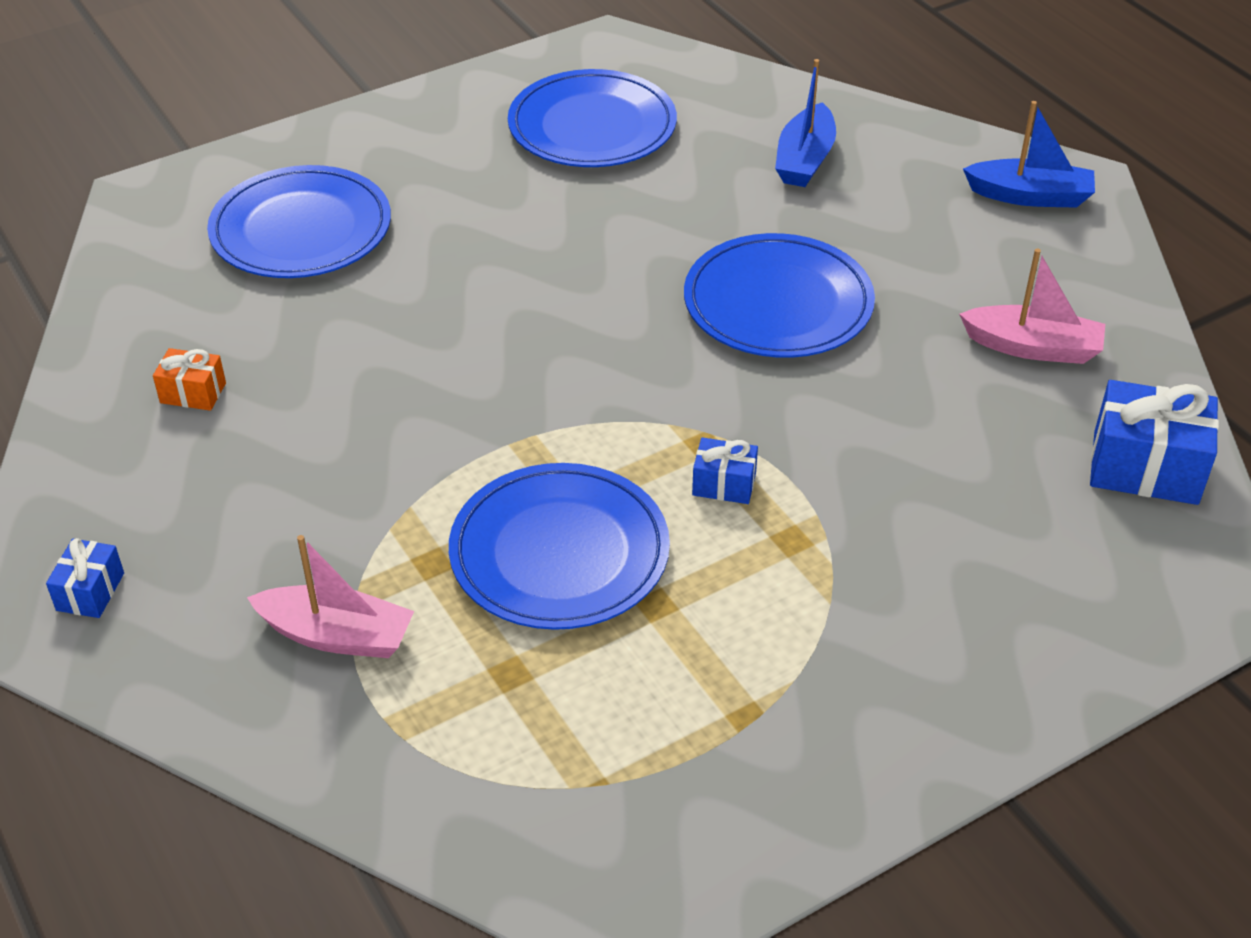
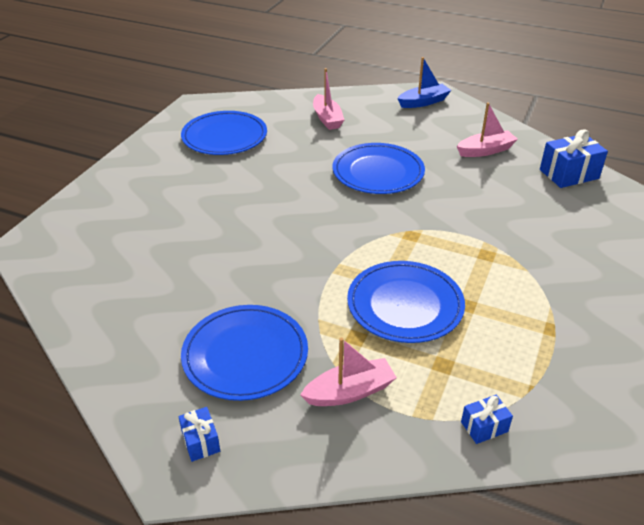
camera: 35 degrees left, 5 degrees down
orange gift [153,348,226,411] -> none
blue plate [207,165,391,278] -> blue plate moved to [181,305,308,401]
blue gift [692,437,758,504] -> blue gift moved to [461,395,513,444]
blue boat [775,59,836,187] -> pink boat [313,68,344,130]

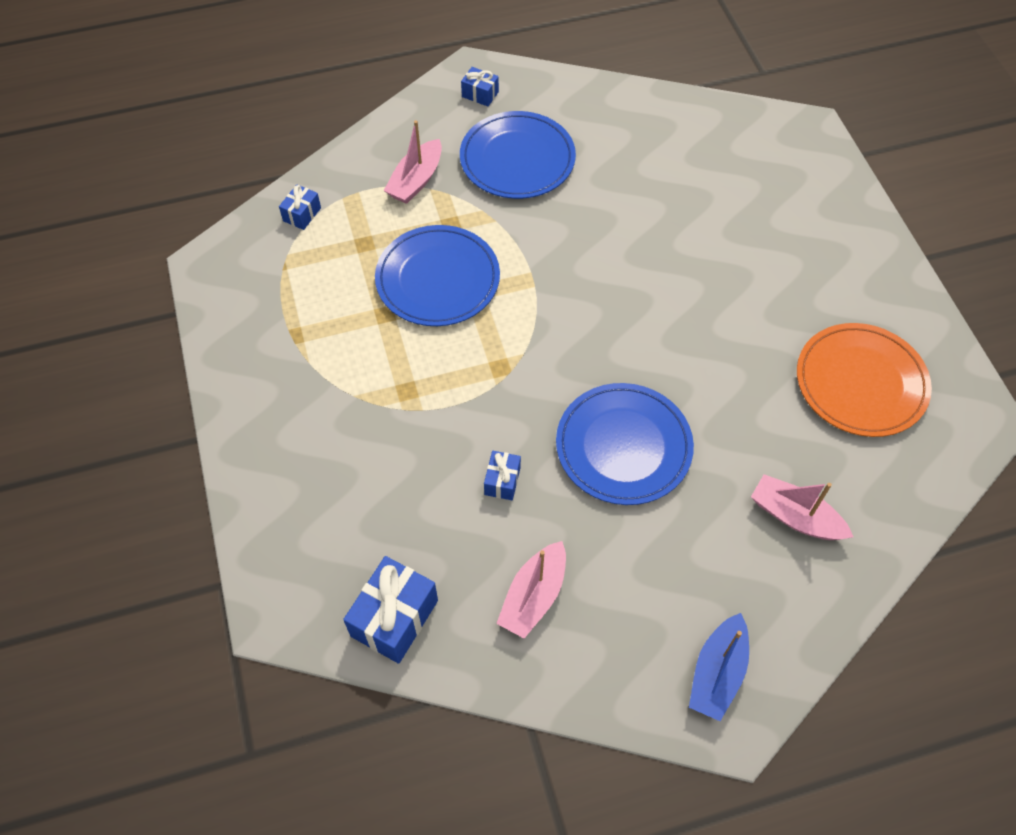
camera: 140 degrees right, 20 degrees up
blue plate [181,111,267,155] -> orange plate [797,323,932,437]
none -> blue gift [484,451,521,500]

